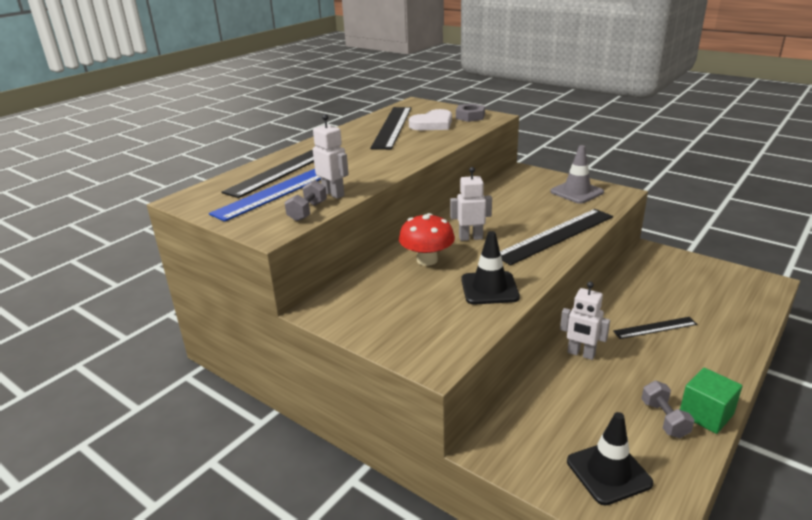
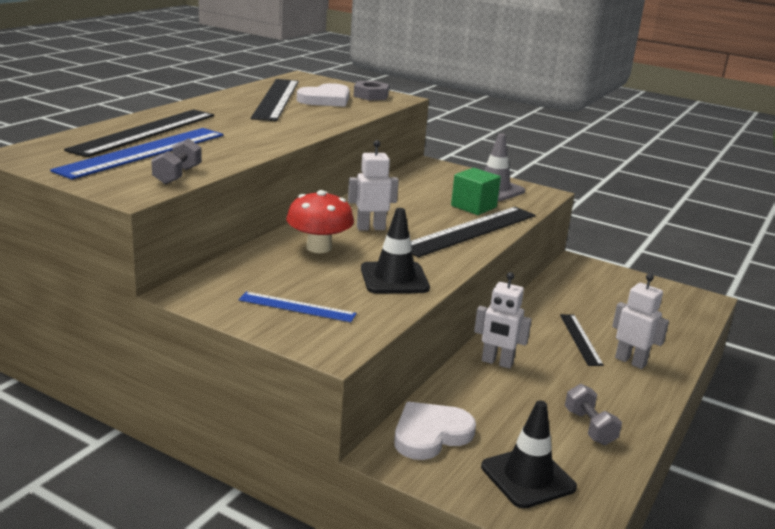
camera: 10 degrees left, 5 degrees down
white robot [313,114,349,199] -> white robot moved to [612,274,669,369]
black ruler [613,317,697,339] -> black ruler turned 75 degrees counterclockwise [560,314,604,366]
green cube [680,368,742,434] -> green cube moved to [451,168,501,215]
none -> blue ruler [239,292,357,322]
none -> white heart [394,402,476,460]

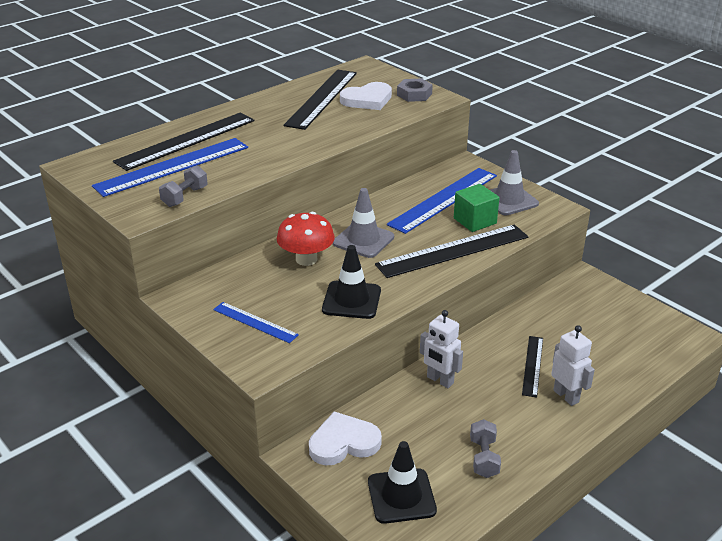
camera: 20 degrees right, 10 degrees up
white robot [348,140,399,231] -> grey traffic cone [333,188,394,258]
none -> blue ruler [387,168,497,234]

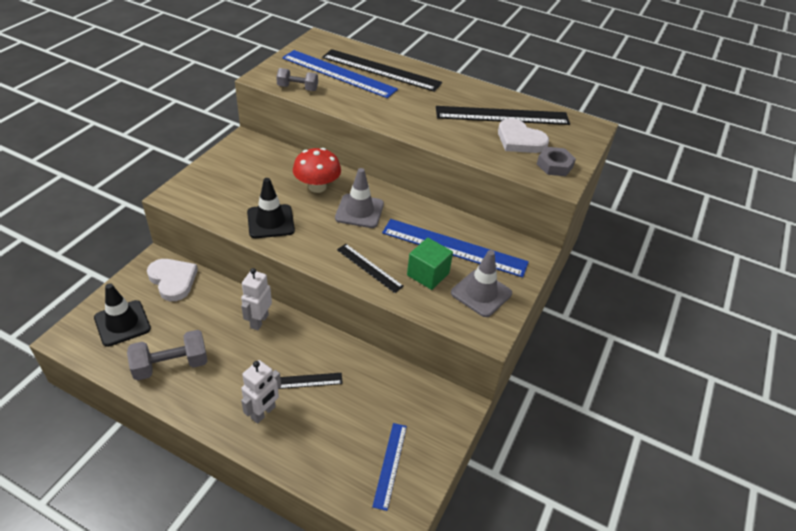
camera: 65 degrees right, 10 degrees up
blue ruler [213,302,299,343] -> blue ruler moved to [372,423,407,511]
black ruler [375,224,528,278] -> black ruler [337,244,404,293], size x0.53
grey dumbbell [470,419,501,478] -> grey dumbbell [127,330,208,381], size x1.51

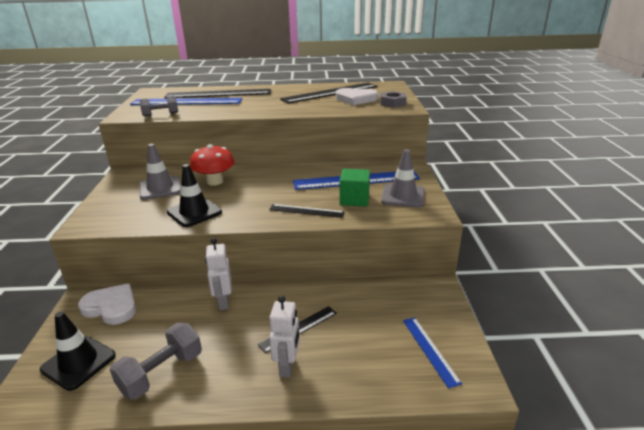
camera: 25 degrees left, 15 degrees down
grey traffic cone [335,168,384,228] -> grey traffic cone moved to [140,144,181,200]

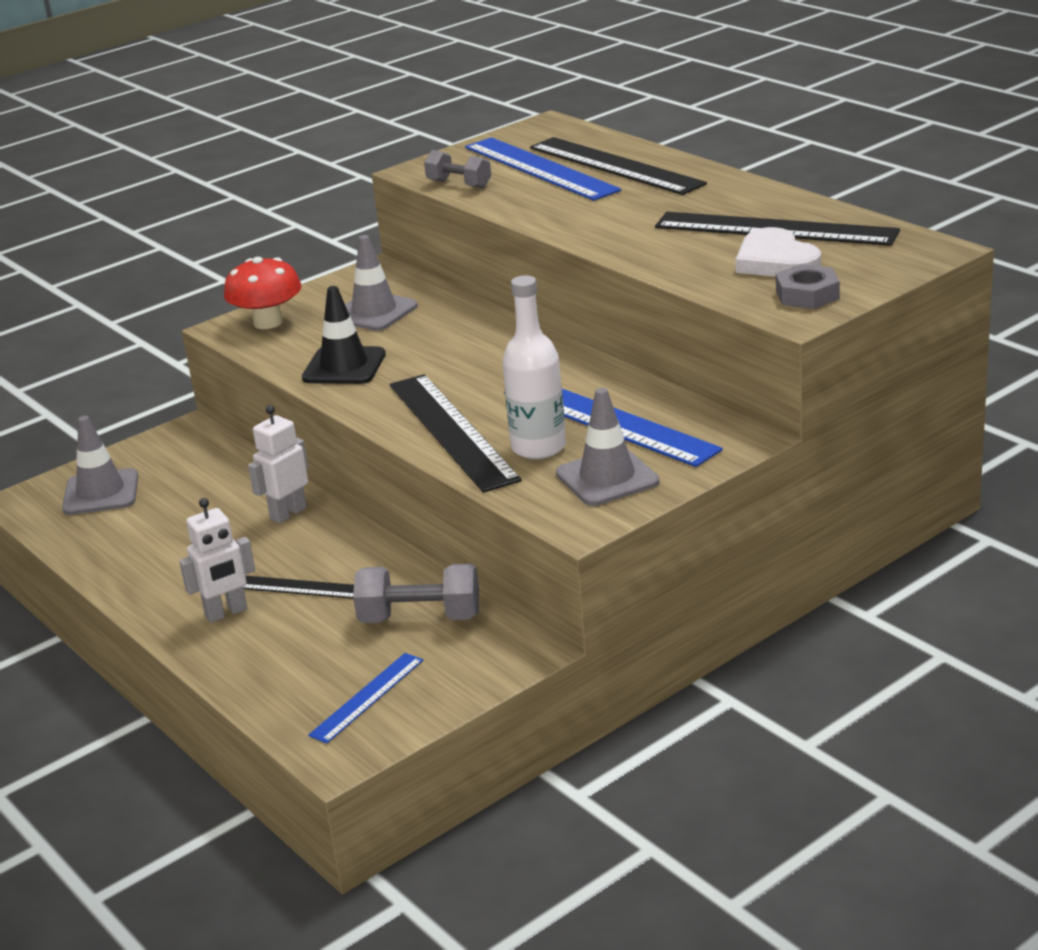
camera: 55 degrees right, 0 degrees up
black traffic cone [40,312,116,391] -> grey traffic cone [62,416,138,515]
white heart [78,283,136,325] -> none
grey dumbbell [109,323,202,399] -> grey dumbbell moved to [353,563,479,623]
red mushroom [190,144,235,186] -> red mushroom moved to [224,257,302,329]
black ruler [269,204,345,218] -> black ruler [390,374,522,493], size x1.88
green cube [340,169,370,207] -> white bottle [502,275,566,459]

